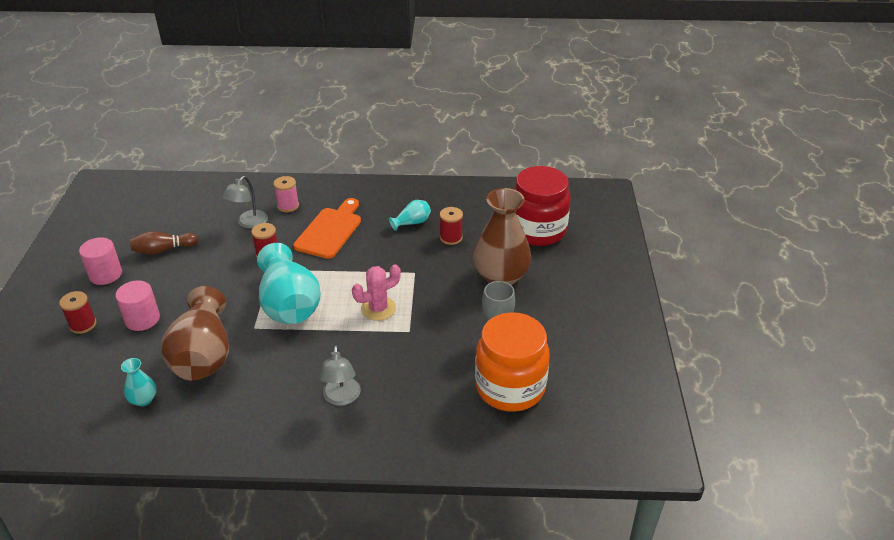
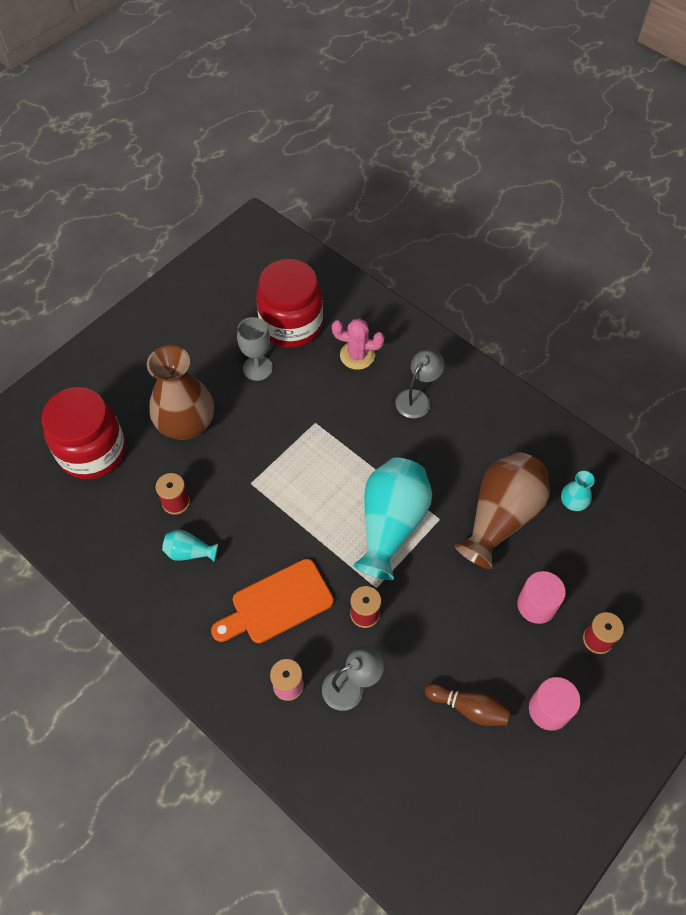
camera: 140 degrees left, 20 degrees up
pink cactus [352,264,401,321] -> pink cactus moved to [332,318,385,370]
orange jar [475,312,550,412] -> red jar [256,259,323,348]

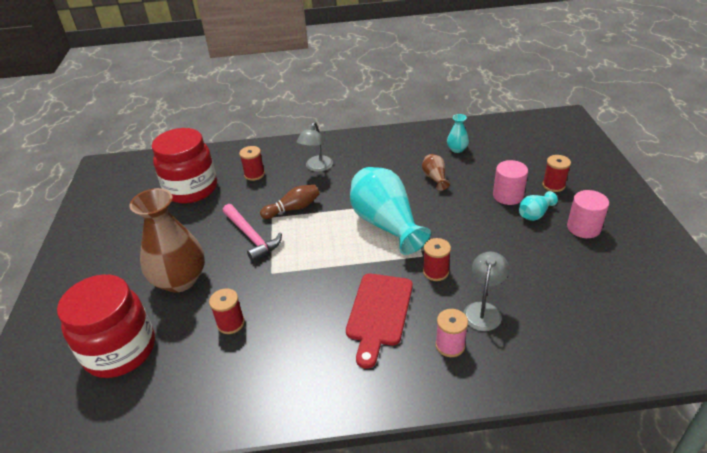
camera: 45 degrees left, 20 degrees down
turquoise vase [162,530,218,562] -> turquoise vase moved to [519,191,558,221]
orange cutting board [211,559,334,643] -> red cutting board [346,274,413,369]
grey goblet [237,317,273,381] -> none
pink cactus [332,318,385,370] -> red spool [239,146,265,181]
grey lamp [396,349,444,418] -> grey lamp turned 150 degrees counterclockwise [297,122,333,172]
brown bowling pin [425,683,511,726] -> brown bowling pin moved to [260,185,319,219]
brown vase [455,452,550,569] -> brown vase [422,154,450,191], size x0.45
none -> pink hammer [223,204,282,262]

